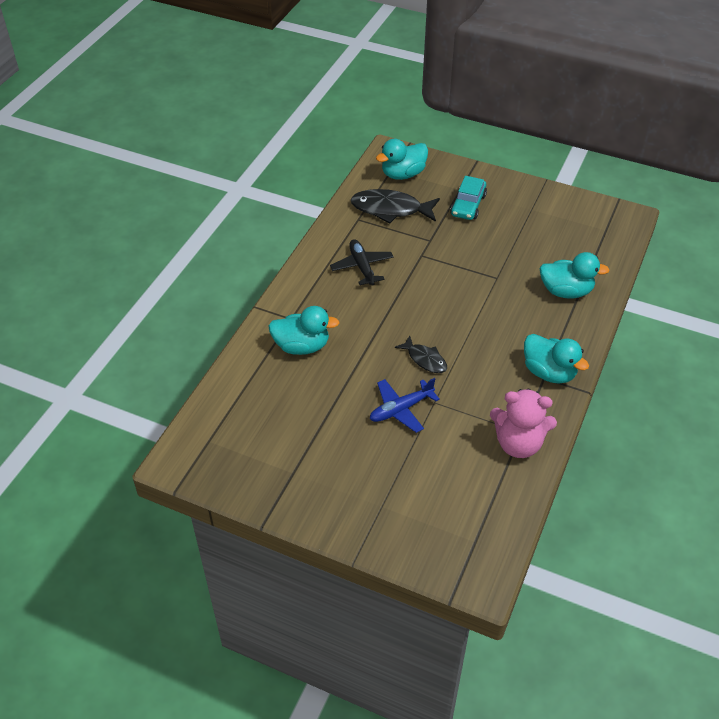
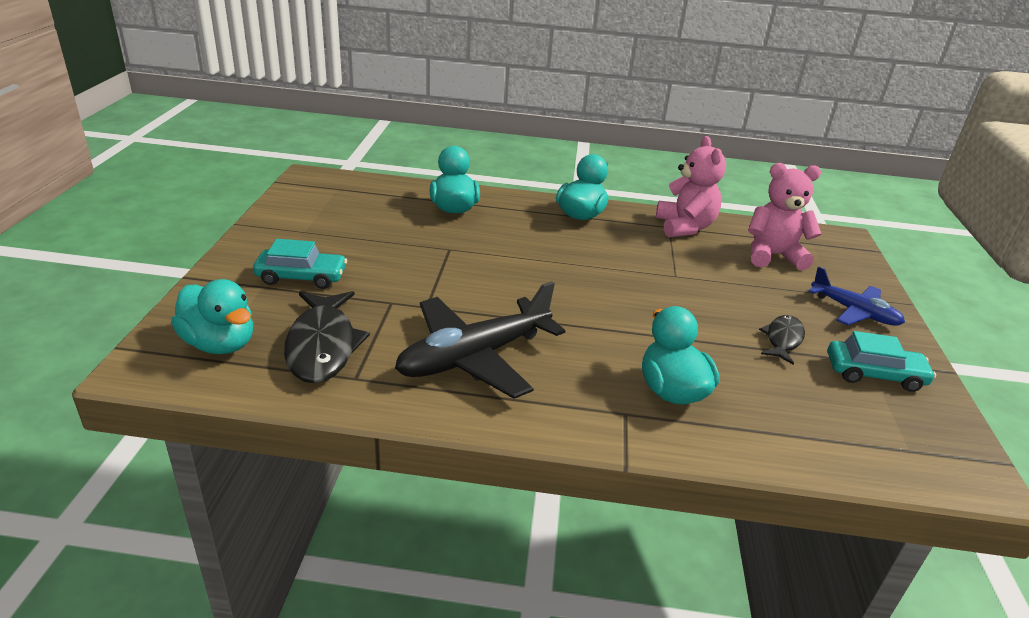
camera: 110 degrees left, 15 degrees down
black plane [330,239,394,286] -> black plane [395,281,565,399], size x1.66
blue plane [370,378,440,433] -> blue plane moved to [809,266,905,326]
black fish [395,335,447,373] -> black fish moved to [759,315,805,365]
none -> pink teddy bear [748,163,821,270]
none -> turquoise car [828,331,936,392]

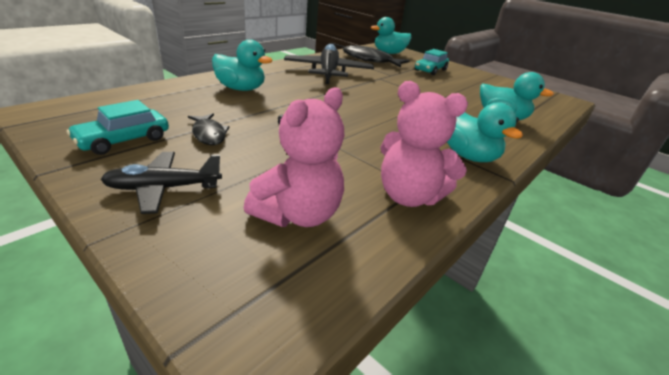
camera: 125 degrees right, 0 degrees up
blue plane [809,266,905,326] -> black plane [101,152,222,214]

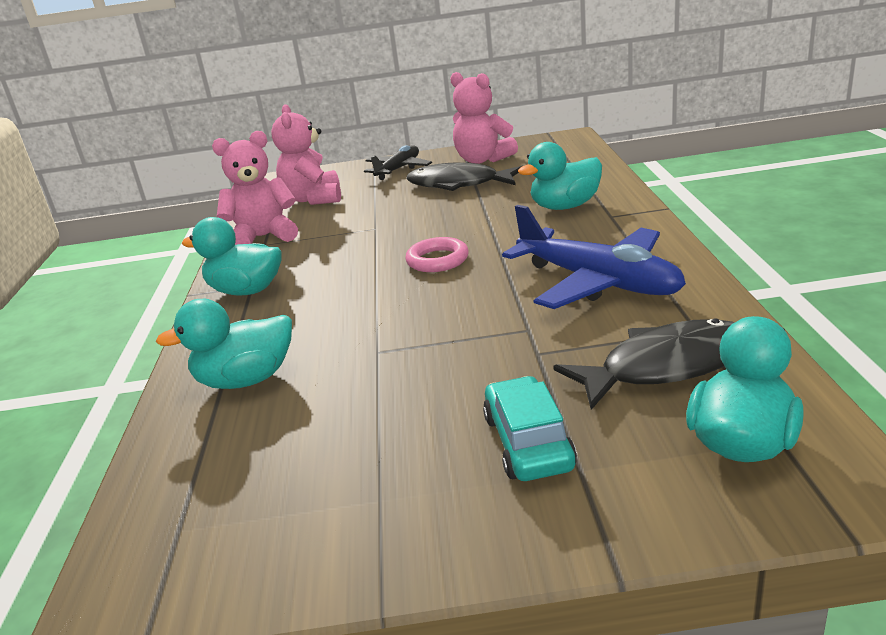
camera: 140 degrees right, 5 degrees down
turquoise car [66,100,169,155] -> pink teddy bear [450,72,518,164]
black fish [188,113,230,145] -> black fish [407,163,522,191], size x1.74
black plane [284,44,374,84] -> blue plane [502,205,686,309]
none -> pink ring [405,237,469,272]

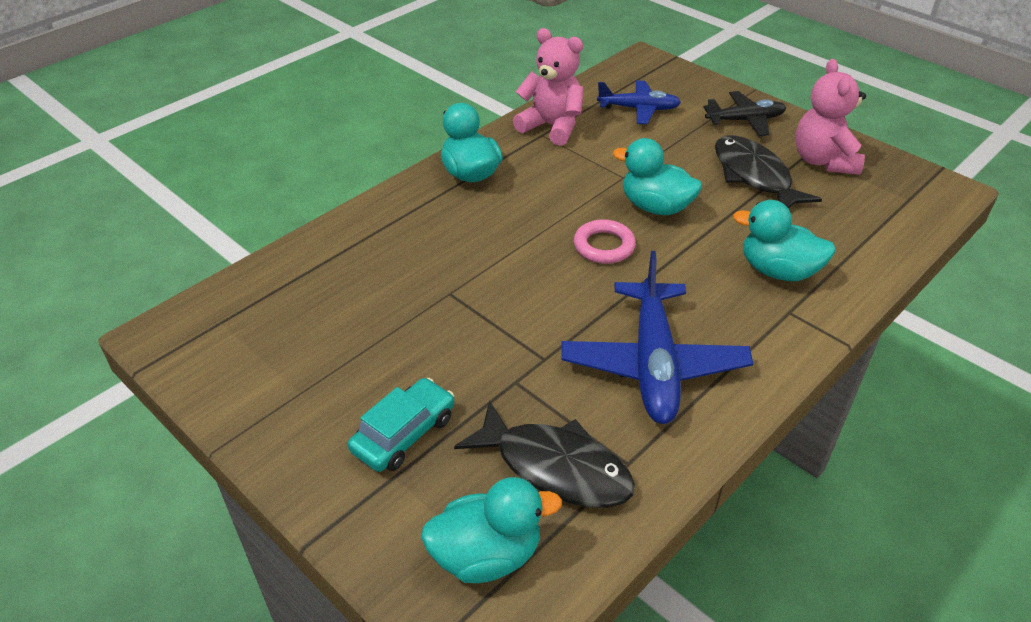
camera: 45 degrees right, 15 degrees up
turquoise duck [156,299,292,389] -> turquoise duck moved to [613,138,702,215]
pink teddy bear [271,104,341,205] -> blue plane [597,80,681,124]

